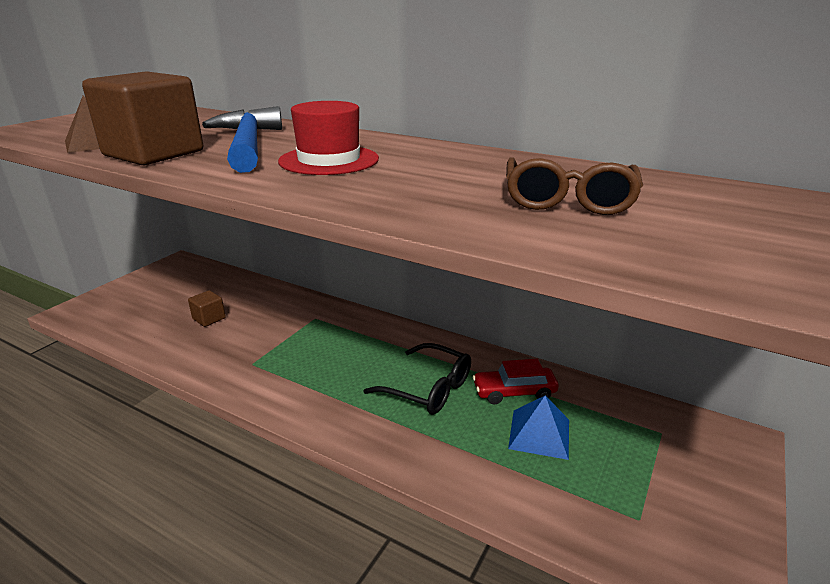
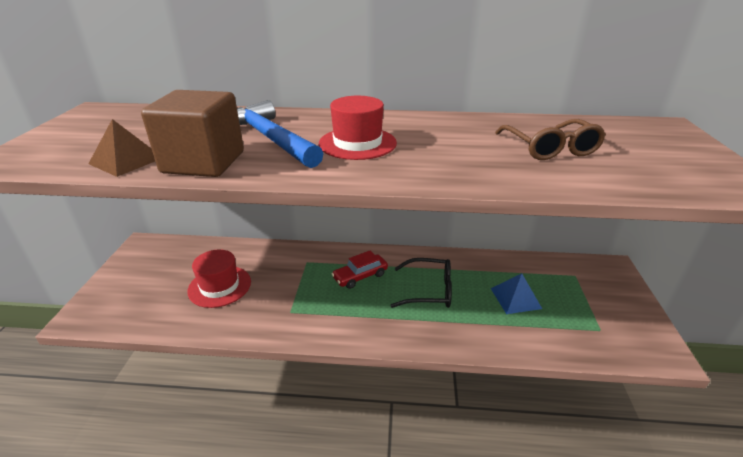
camera: 25 degrees left, 5 degrees up
brown cube [188,290,226,327] -> red hat [187,250,251,308]
red car [473,359,559,404] -> red car moved to [332,250,388,289]

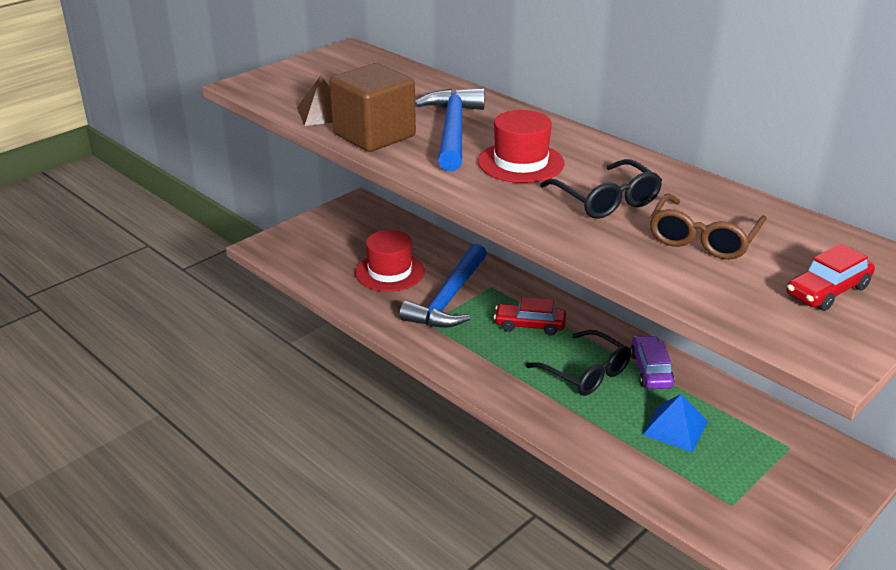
camera: 40 degrees right, 0 degrees up
none -> blue hammer [400,244,487,328]
none -> black glasses [540,159,662,219]
none -> purple car [630,336,674,389]
none -> red car [786,244,875,311]

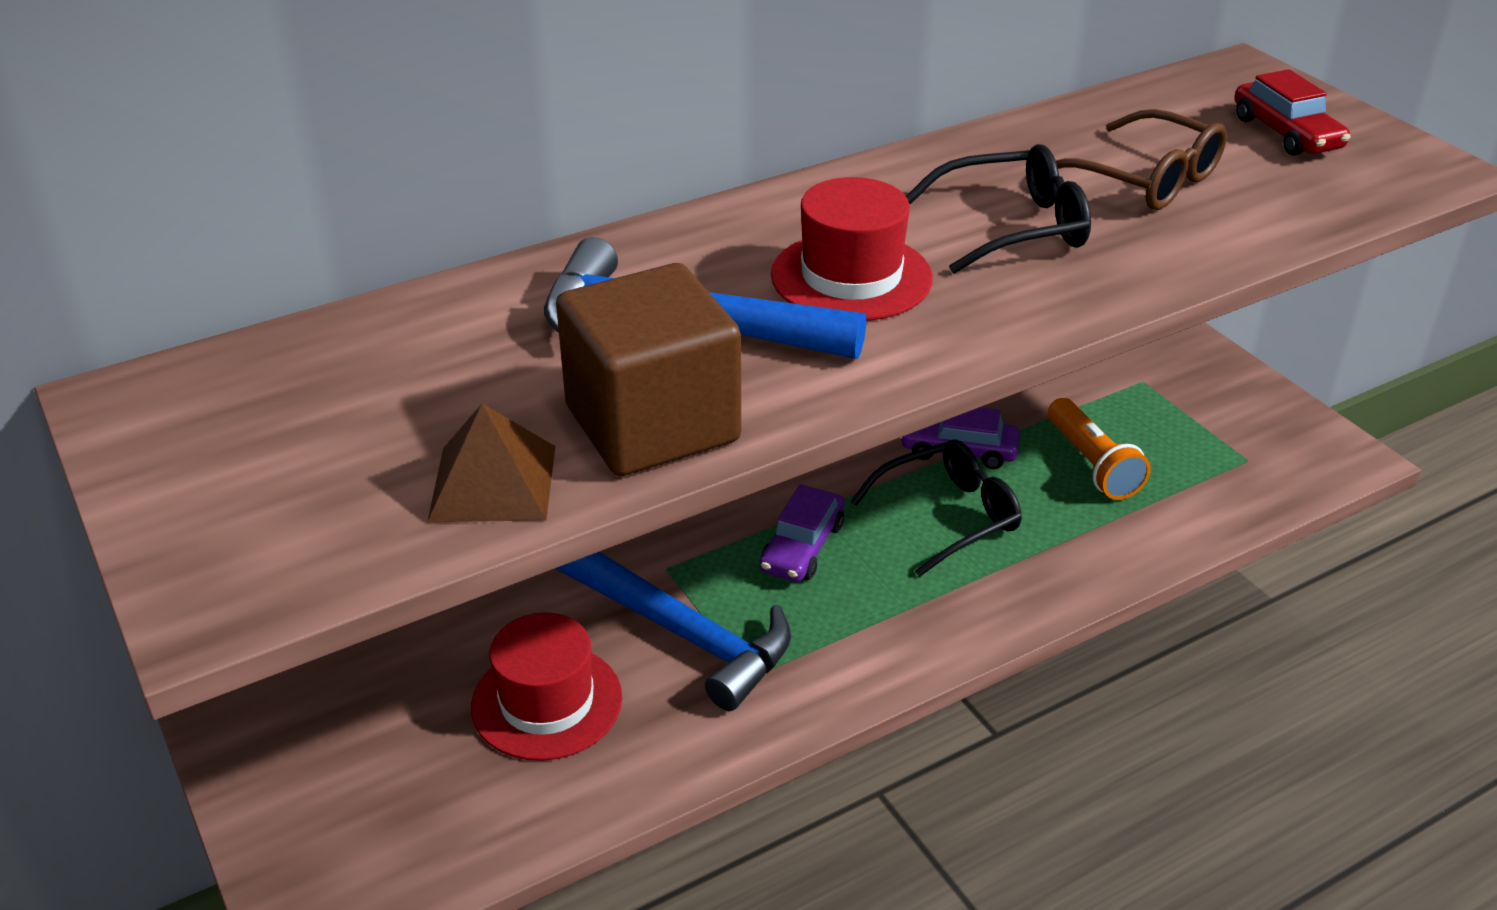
camera: 75 degrees left, 5 degrees up
red car [494,297,566,336] -> purple car [760,484,845,582]
blue pyramid [642,394,708,453] -> orange flashlight [1048,398,1151,500]

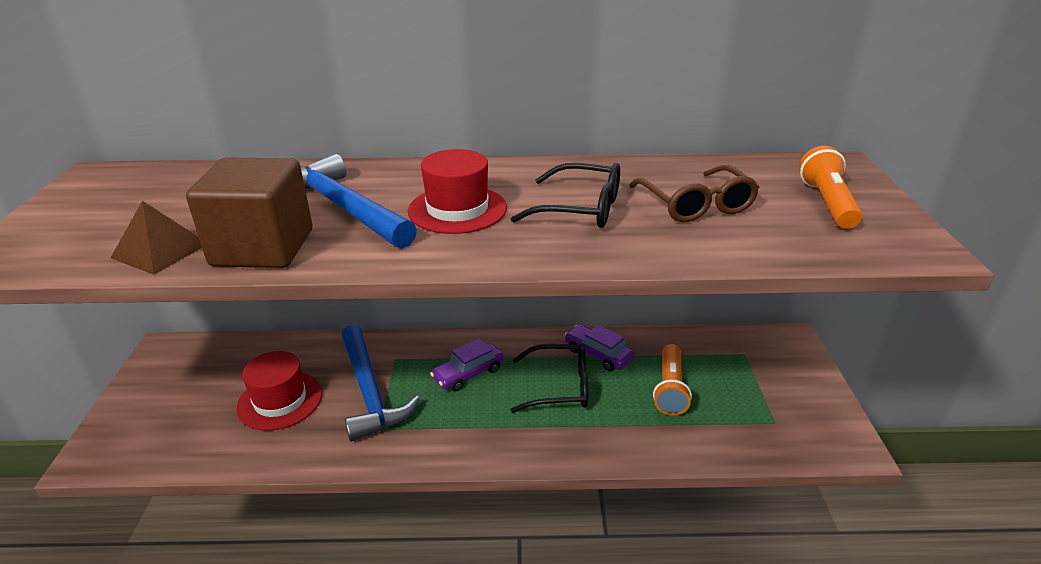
camera: 30 degrees right, 5 degrees down
red car [1234,69,1351,156] -> orange flashlight [799,146,862,229]

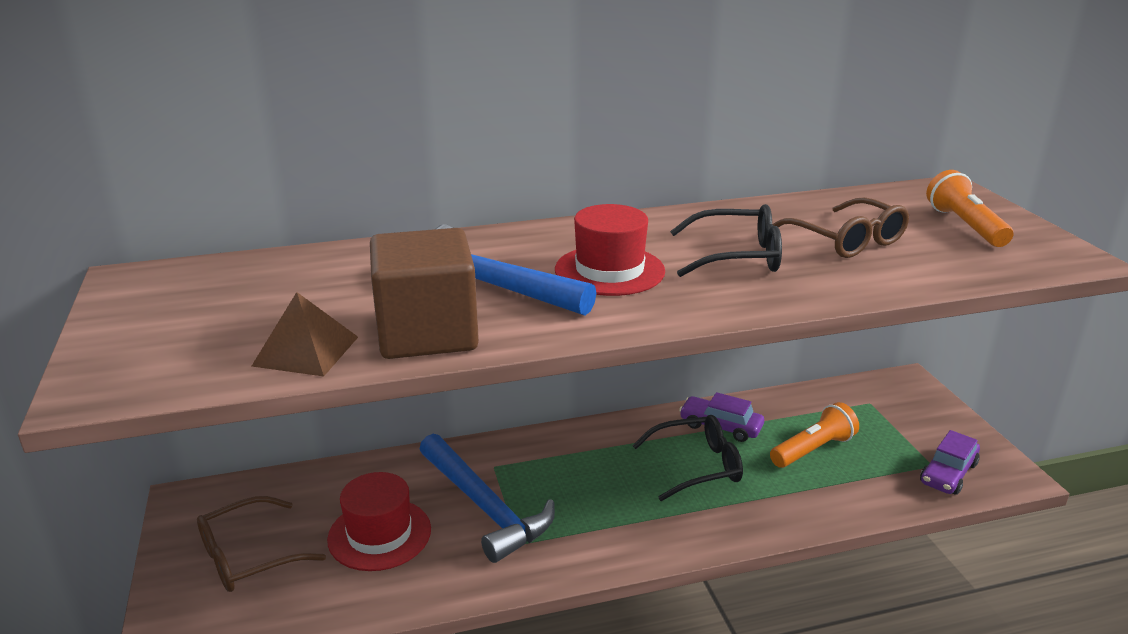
camera: 15 degrees left, 5 degrees down
purple car [430,338,504,391] -> purple car moved to [920,430,980,495]
orange flashlight [653,344,692,416] -> orange flashlight turned 120 degrees counterclockwise [770,402,859,468]
none -> brown glasses [197,496,326,592]

